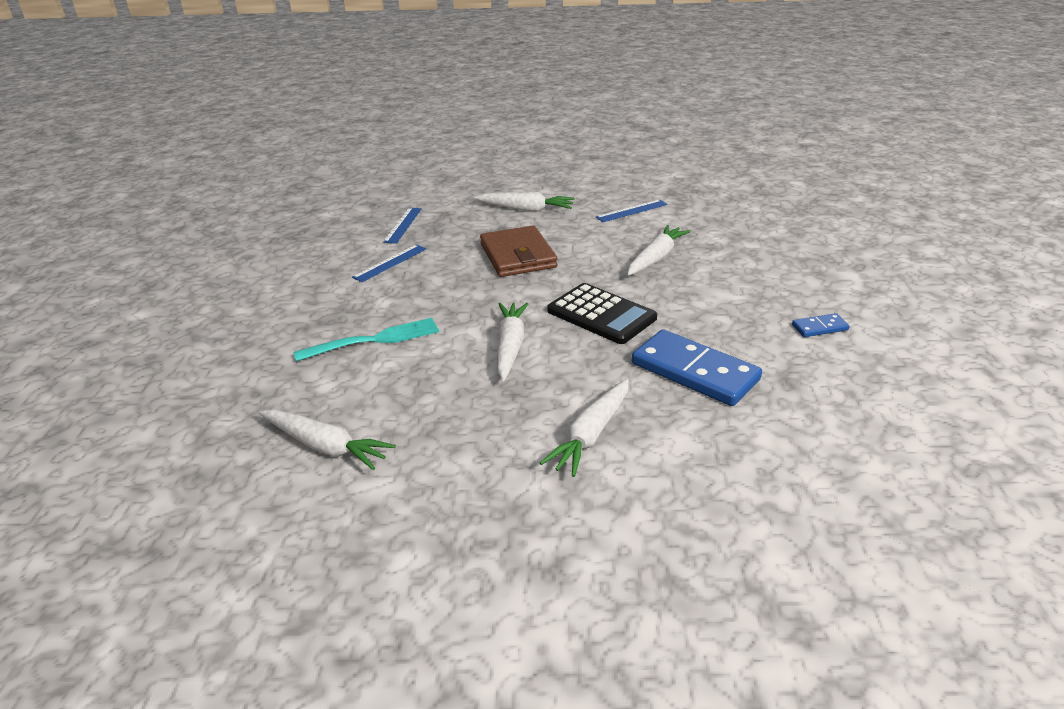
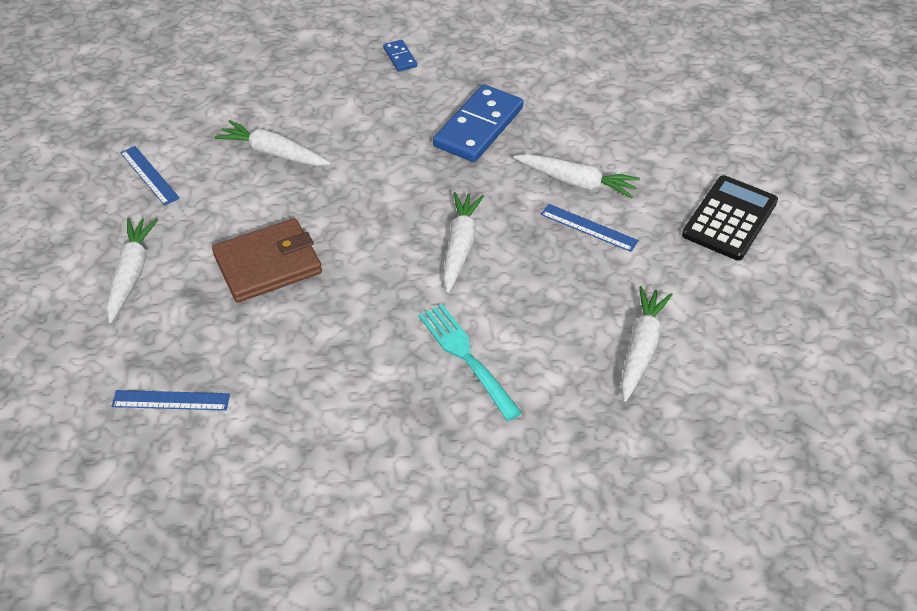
camera: 100 degrees left, 15 degrees up
blue ruler [352,244,426,282] -> blue ruler moved to [541,204,639,252]
white carrot [497,303,528,381] -> white carrot turned 105 degrees clockwise [443,192,484,293]
black calculator [547,283,657,344] -> black calculator moved to [682,175,778,260]

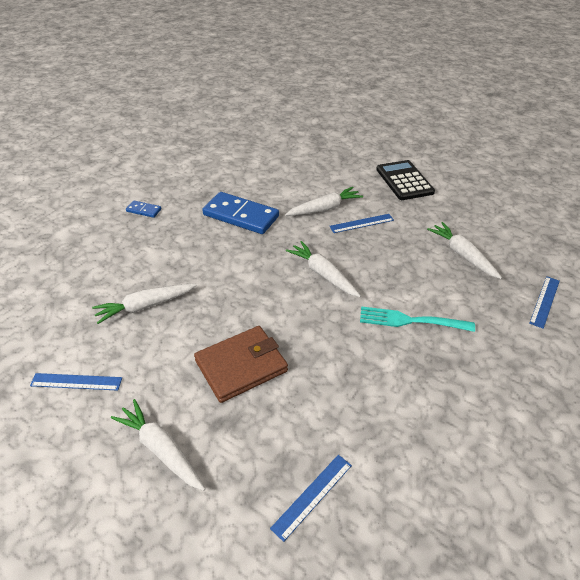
camera: 50 degrees left, 5 degrees down
brown wallet [212,218,322,303] -> brown wallet turned 45 degrees clockwise [194,326,288,403]
blue domino [433,84,524,162] -> blue domino turned 45 degrees counterclockwise [202,192,279,234]
none -> blue ruler [529,276,560,329]

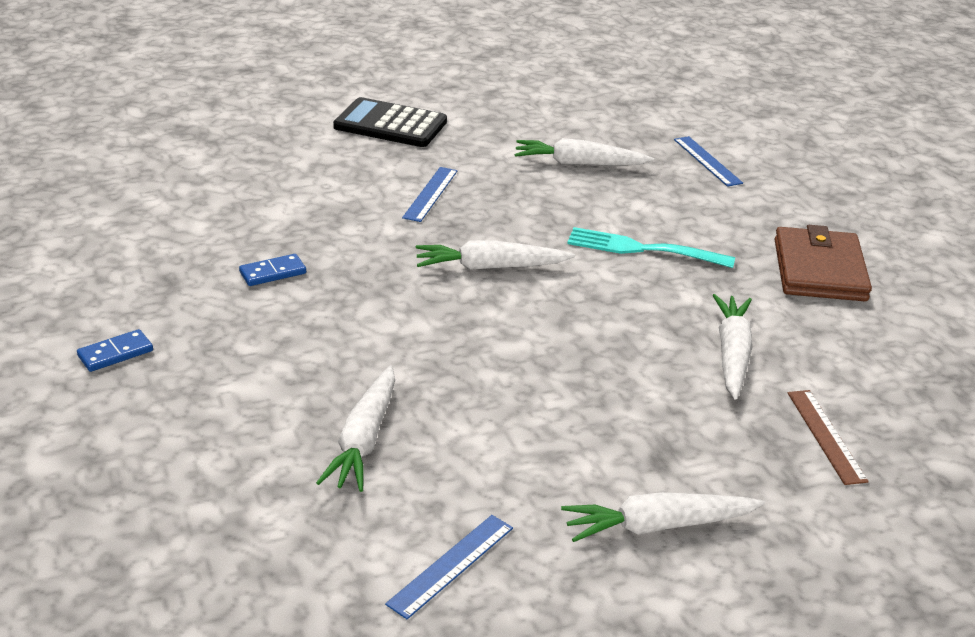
camera: 55 degrees left, 10 degrees down
brown wallet [194,326,288,403] -> brown wallet moved to [774,225,872,301]
blue domino [202,192,279,234] -> blue domino [239,254,306,286], size x0.46
blue ruler [270,455,352,542] -> brown ruler [788,390,869,485]
white carrot [285,187,363,216] -> white carrot moved to [712,294,753,400]
turquoise fork [360,306,475,332] -> turquoise fork turned 60 degrees clockwise [567,227,735,268]

